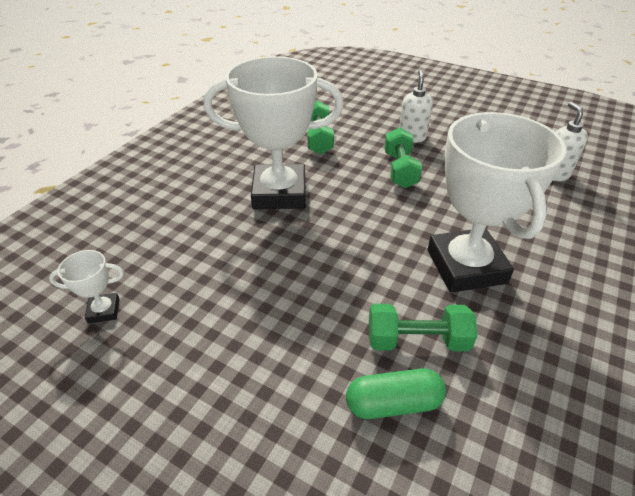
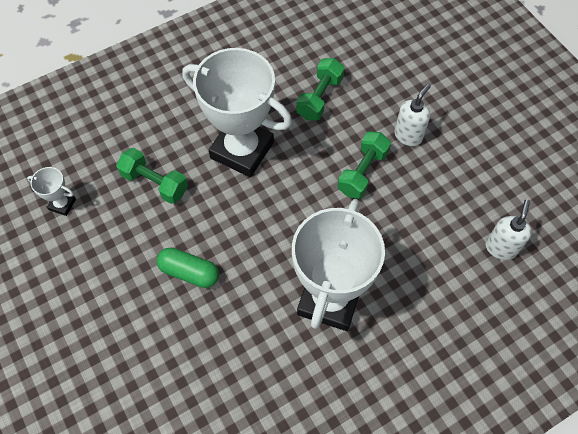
camera: 30 degrees right, 20 degrees up
green capsule [346,368,446,419] -> green capsule moved to [157,248,219,288]
green dumbbell [369,304,477,352] -> green dumbbell moved to [116,148,188,204]

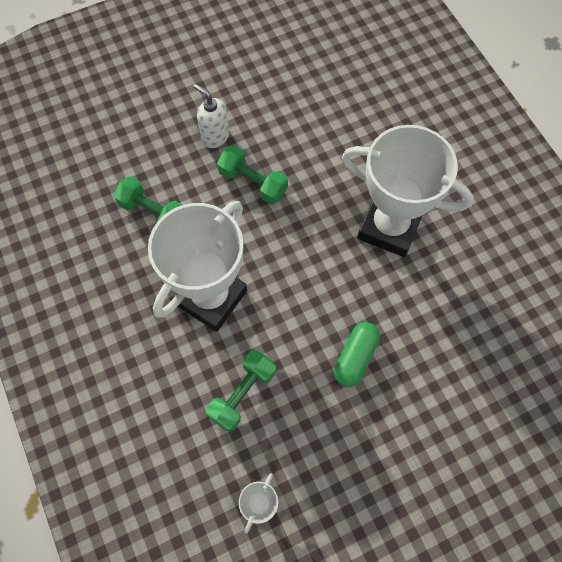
camera: 85 degrees left, 5 degrees up
white soap dispenser [486,199,532,260] -> none

